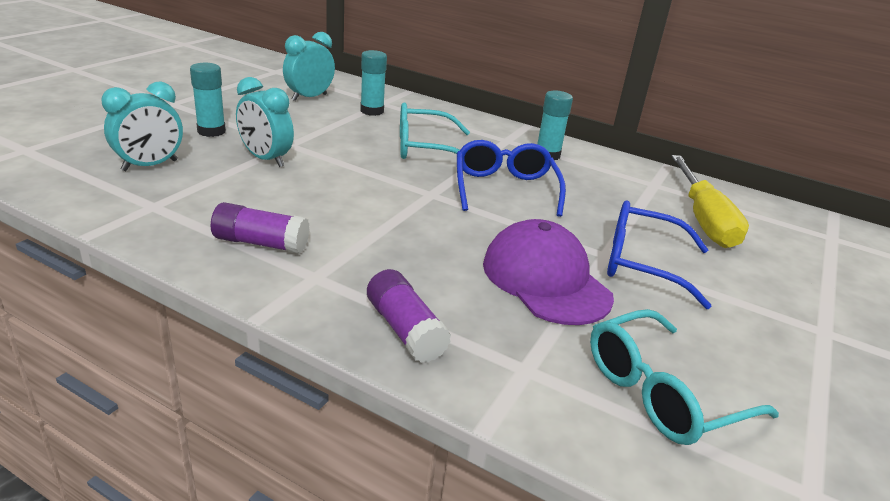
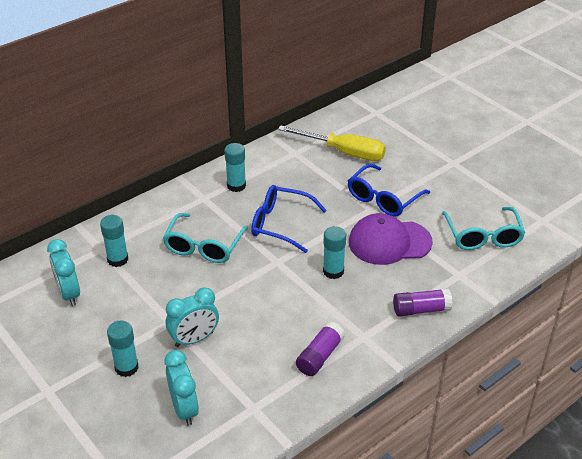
camera: 65 degrees left, 10 degrees up
none -> turquoise glue stick [323,226,346,279]

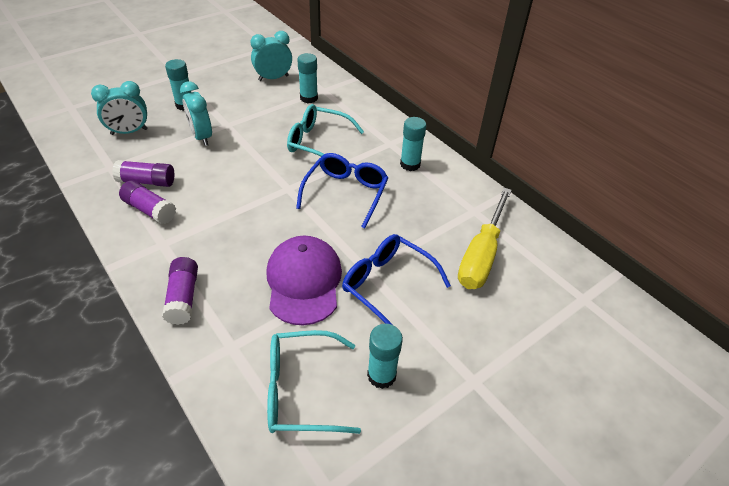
camera: 90 degrees right, 5 degrees up
turquoise glue stick [323,226,346,279] -> turquoise glue stick moved to [367,324,403,389]
none -> purple glue stick [112,160,174,187]

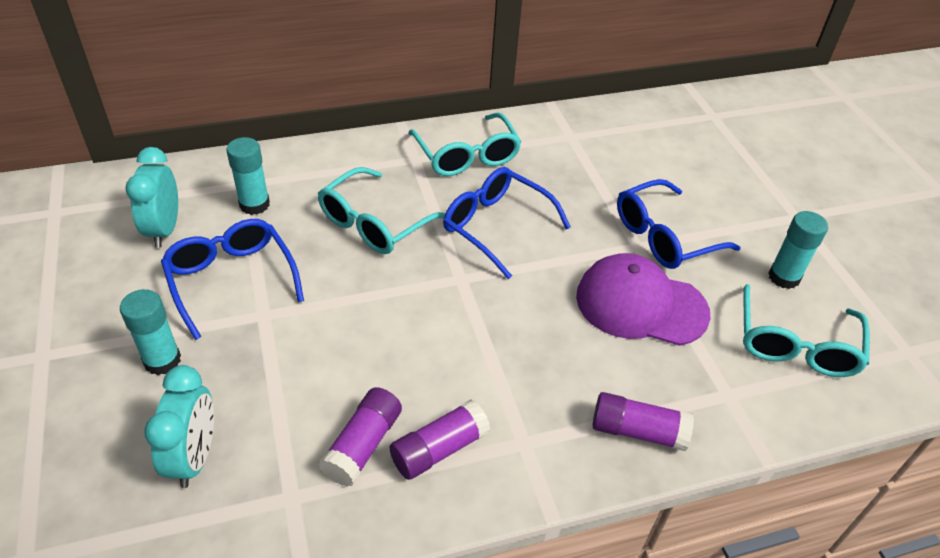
camera: 70 degrees left, 0 degrees up
turquoise clock [180,81,212,146] -> none
turquoise glue stick [400,117,426,171] -> turquoise glasses [408,113,522,176]
yellow screwdriver [458,188,512,289] -> none
none -> blue glasses [161,219,304,340]

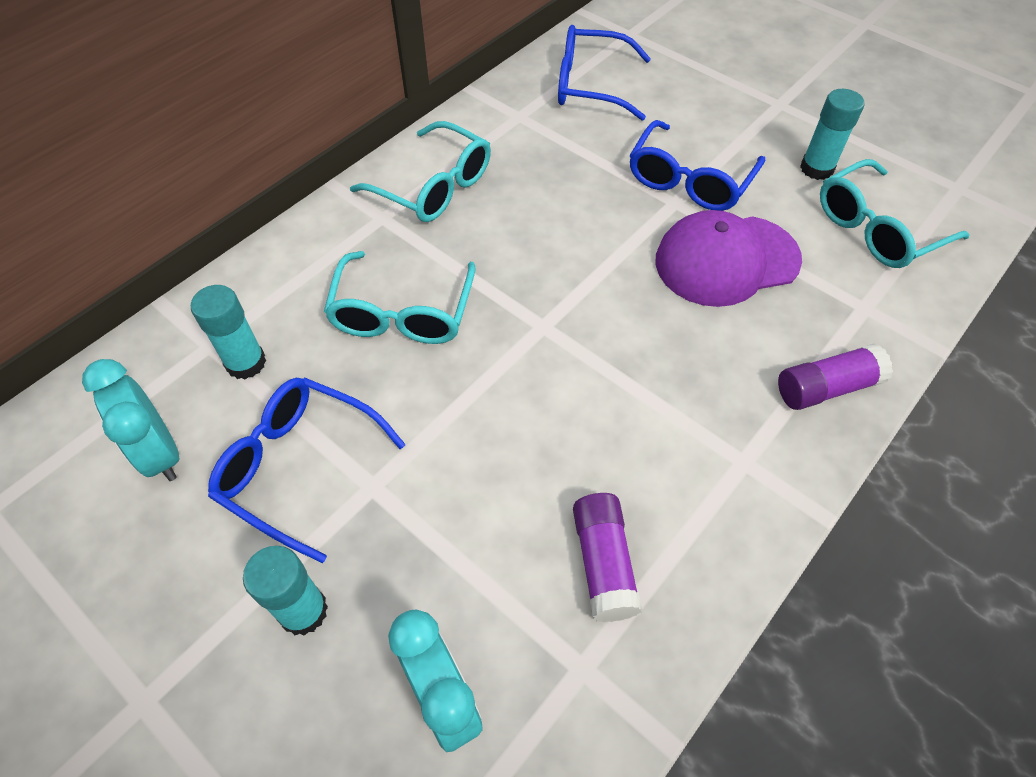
camera: 30 degrees left, 10 degrees up
purple glue stick [390,400,490,480] -> none
blue glasses [443,167,571,279] -> blue glasses moved to [558,25,651,120]
turquoise glasses [743,284,870,377] -> turquoise glasses turned 75 degrees clockwise [820,159,969,268]

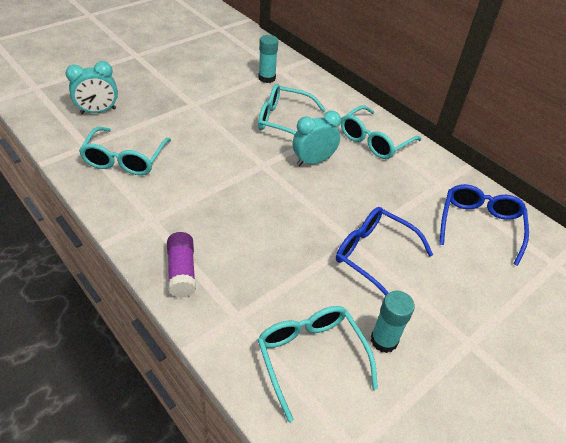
camera: 95 degrees right, 10 degrees down
turquoise clock [82,359,180,481] -> turquoise clock moved to [293,111,341,166]
blue glasses [208,378,405,563] -> none
turquoise glue stick [243,546,328,636] -> none
purple glue stick [573,493,642,622] -> turquoise glasses [79,127,171,175]
purple cap [655,210,802,307] -> none

